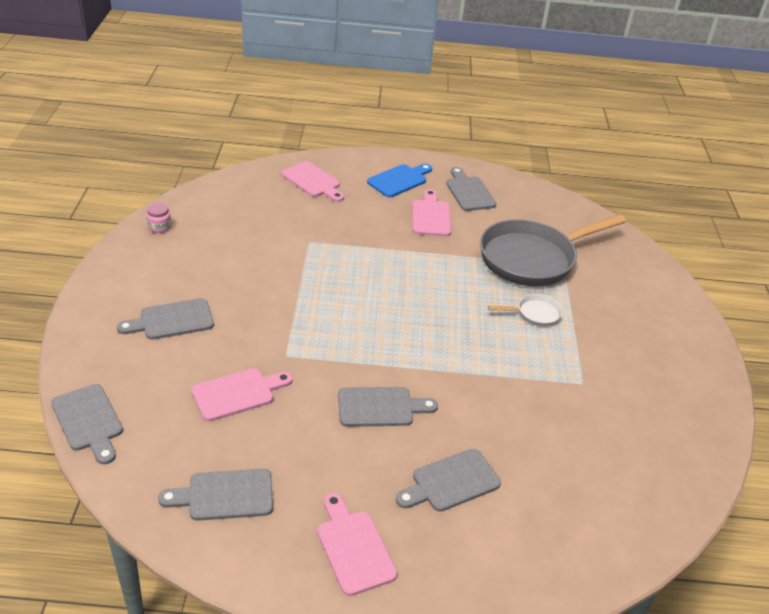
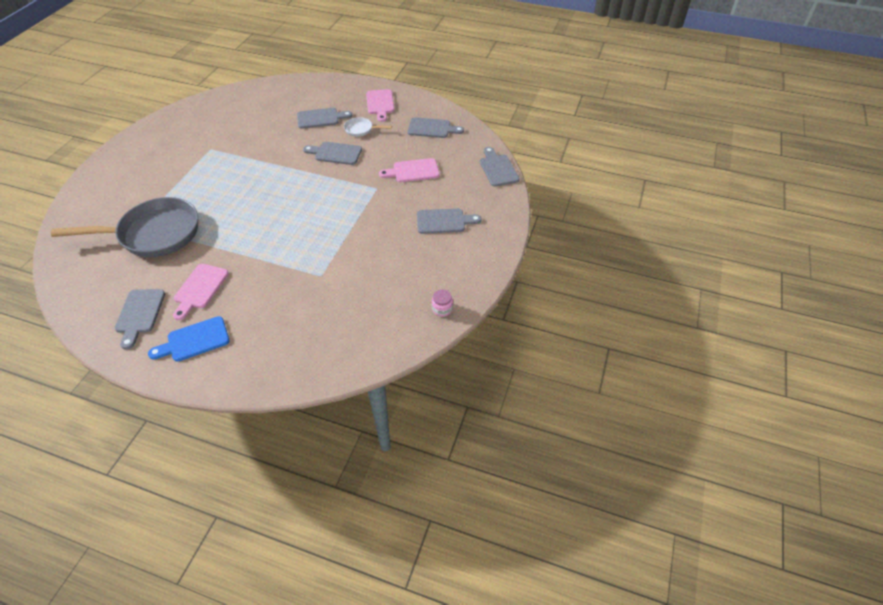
camera: 160 degrees left, 10 degrees up
pink cutting board [281,161,344,202] -> none
white pan [488,294,563,326] -> white pan moved to [344,117,392,137]

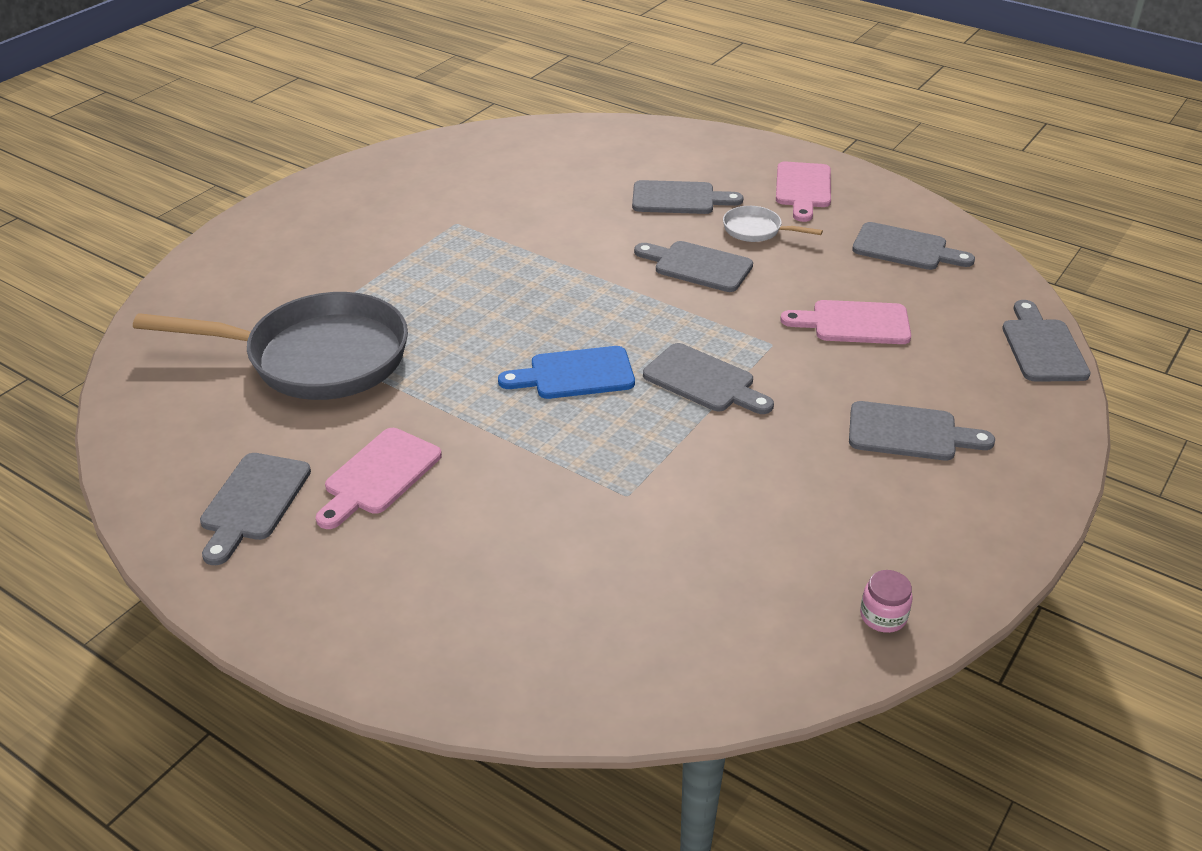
camera: 15 degrees right, 10 degrees down
blue cutting board [148,316,229,362] -> blue cutting board moved to [498,346,635,399]
none -> grey cutting board [643,343,774,414]

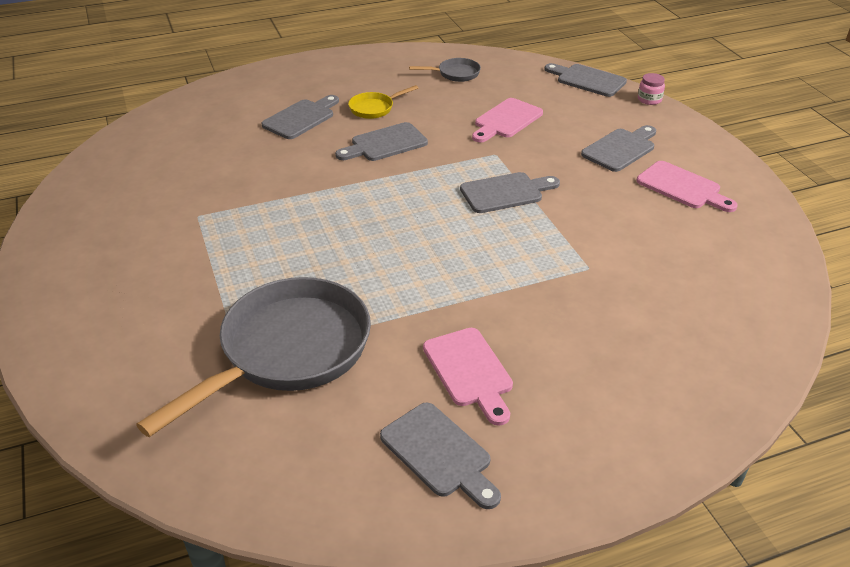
camera: 55 degrees left, 0 degrees up
blue cutting board [498,346,635,399] -> none
white pan [723,206,823,242] -> yellow pan [348,85,418,119]
pink cutting board [776,162,831,222] -> pink cutting board moved to [636,161,738,212]
grey cutting board [852,222,975,270] -> grey pan [409,58,481,82]
pink jar [860,570,913,633] -> pink jar moved to [638,73,665,105]

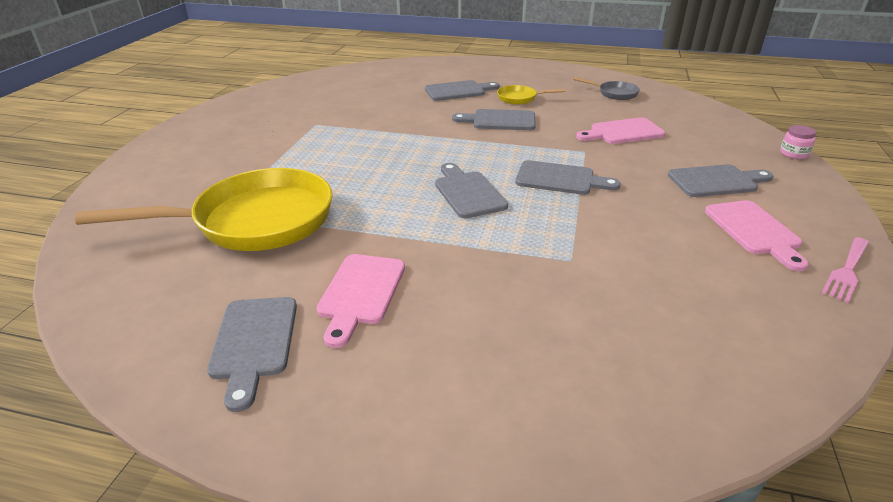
camera: 35 degrees right, 5 degrees down
grey pan [136,277,371,437] -> yellow pan [75,168,332,251]
grey cutting board [545,63,627,97] -> grey cutting board moved to [435,163,508,218]
none -> pink fork [822,237,869,303]

